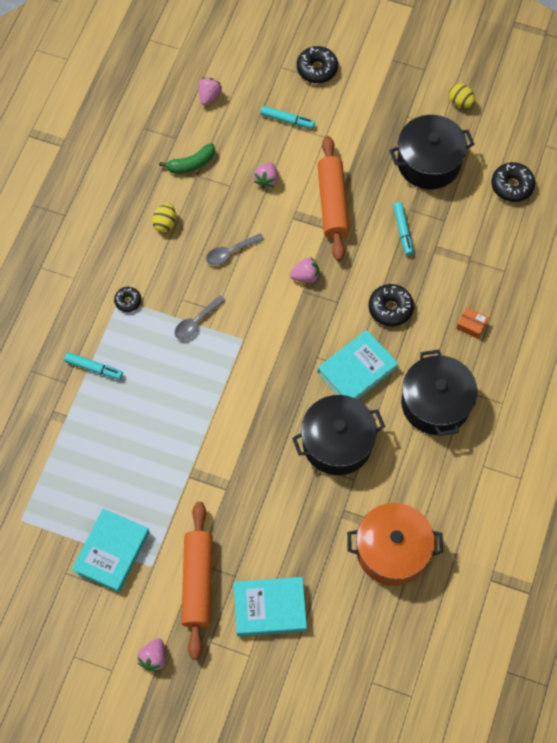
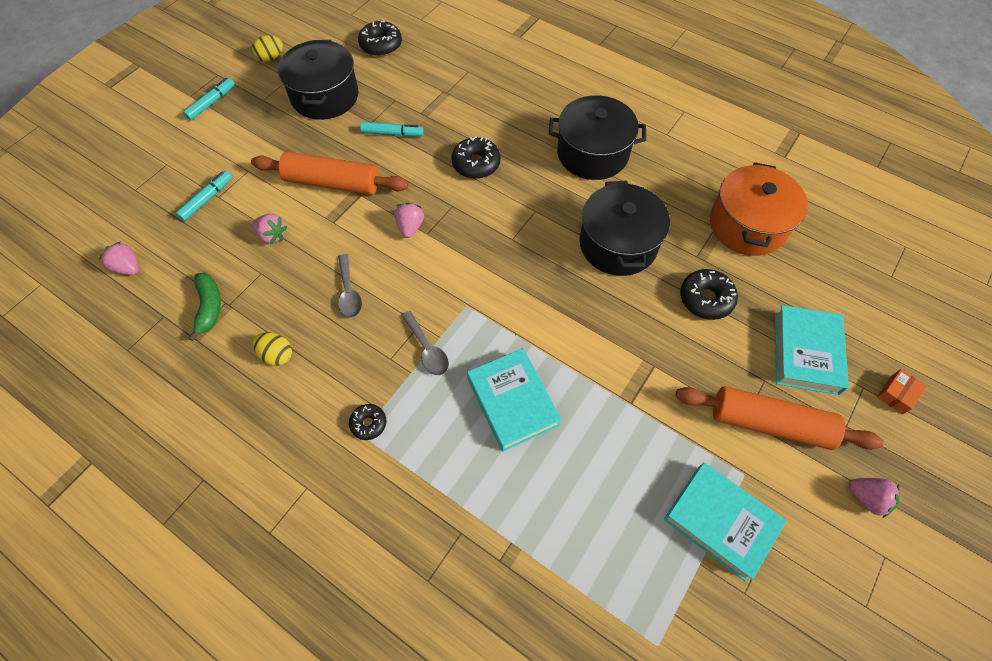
camera: 75 degrees left, 5 degrees down
turquoise marker [64,352,123,380] -> turquoise marker moved to [183,78,235,120]
black donut [297,46,338,83] -> black donut moved to [680,269,738,320]
turquoise book [318,330,398,400] -> turquoise book moved to [467,348,562,452]
orange box [456,307,489,339] -> orange box moved to [877,369,927,415]

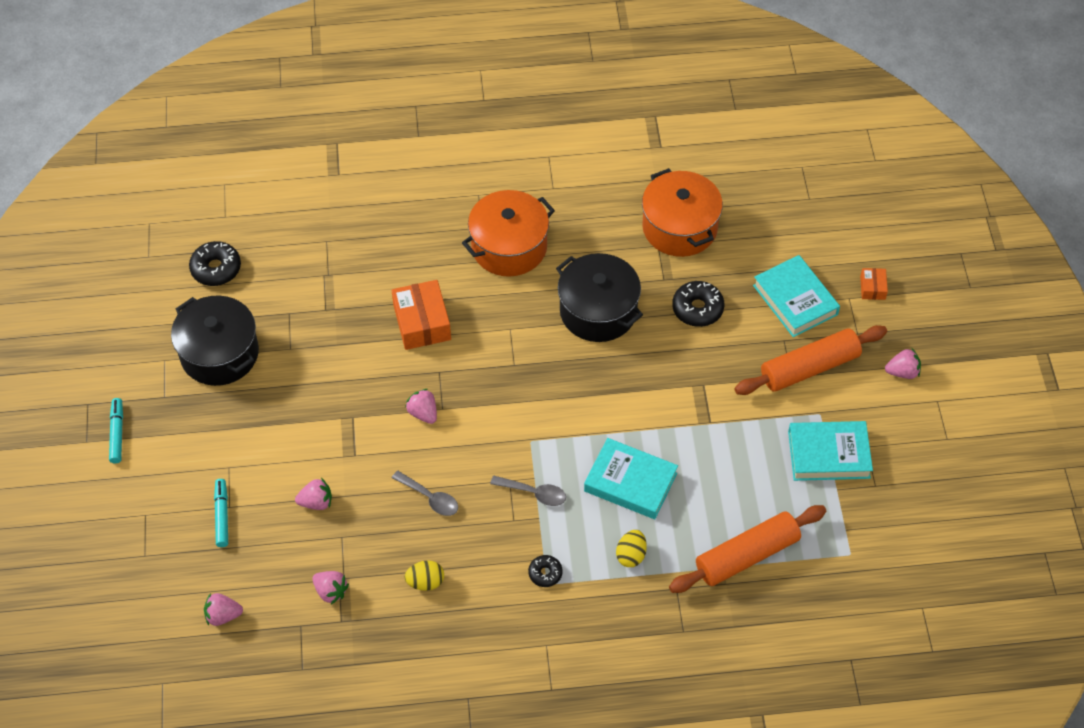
camera: 40 degrees left, 5 degrees down
green banana [188,273,221,341] -> pink strawberry [312,571,349,605]
orange rolling pin [251,152,409,195] -> orange rolling pin moved to [669,505,826,593]
yellow egg [252,35,283,62] -> yellow egg moved to [616,530,647,567]
turquoise marker [360,122,423,136] -> none
black donut [451,136,501,179] -> orange box [391,280,451,350]
black pot [549,95,646,180] -> orange pot [462,190,555,277]

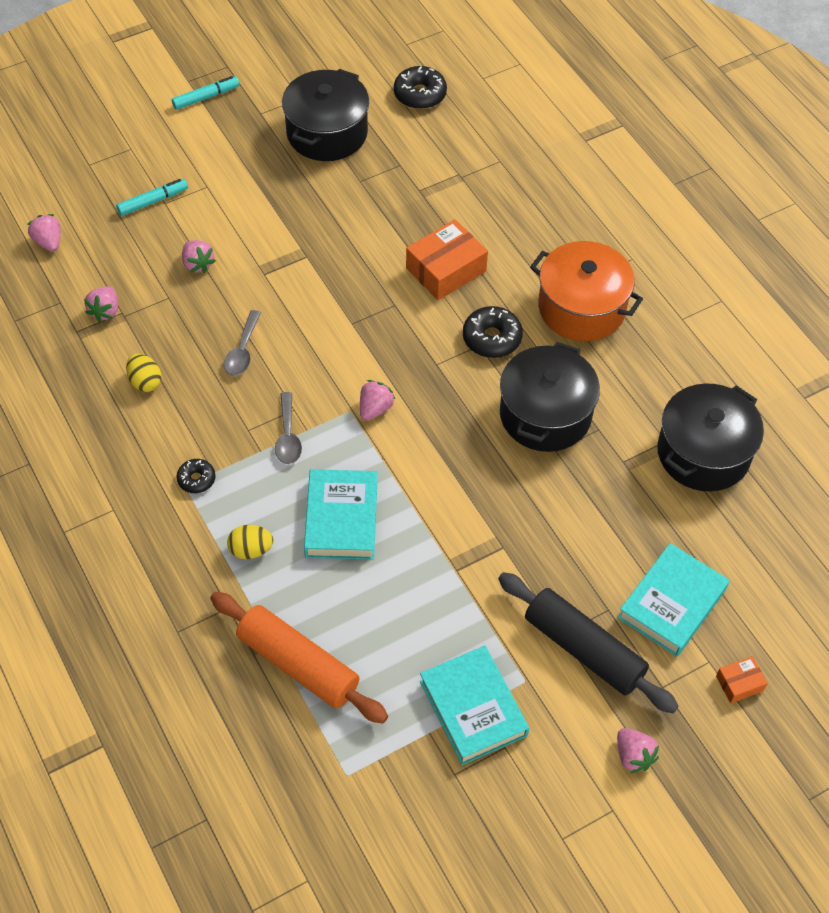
camera: 65 degrees right, 0 degrees up
pink strawberry [405,389,437,424] -> pink strawberry moved to [360,380,395,421]
orange pot [642,168,723,257] -> black pot [657,383,764,491]
black donut [672,281,724,327] -> black donut moved to [463,306,523,358]
orange rolling pin [734,325,887,395] -> black rolling pin [498,572,679,713]

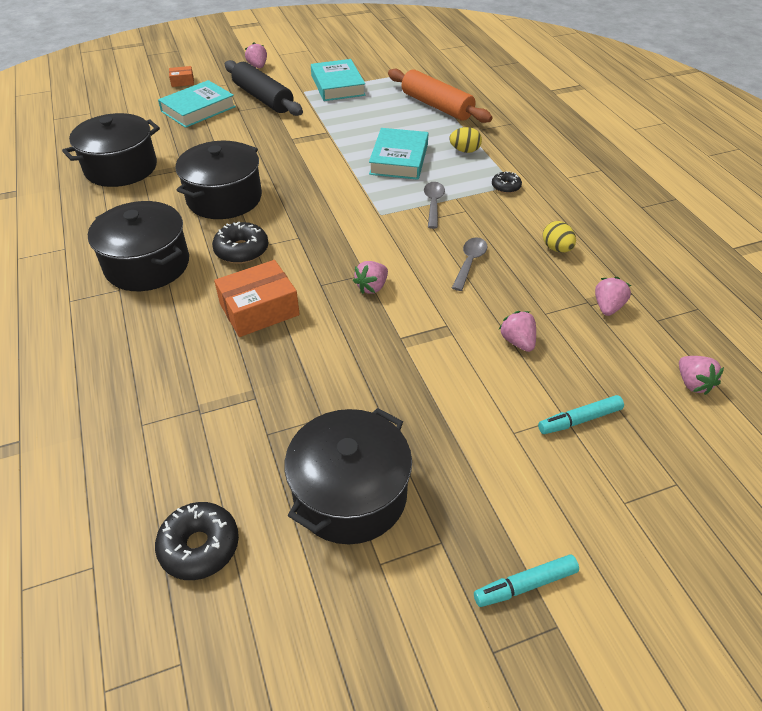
camera: 170 degrees left, 10 degrees down
pink strawberry [360,380,395,421] -> pink strawberry moved to [353,261,388,294]
orange pot [530,241,643,341] -> black pot [88,201,189,291]

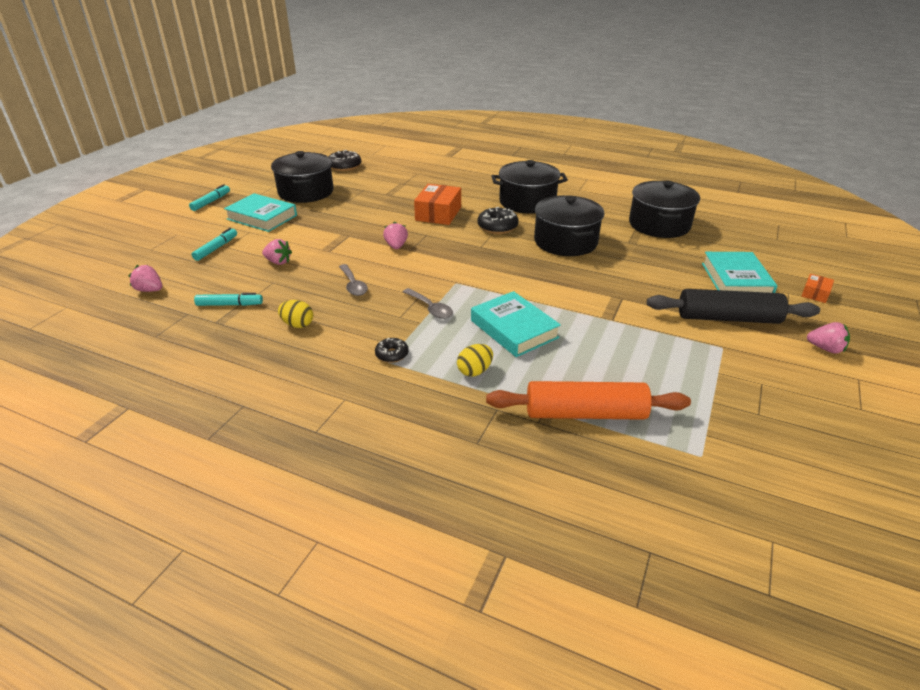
camera: 135 degrees right, 10 degrees down
turquoise book [311,59,366,101] -> turquoise book moved to [224,193,297,232]
pink strawberry [595,277,631,316] -> turquoise marker [194,293,263,306]

